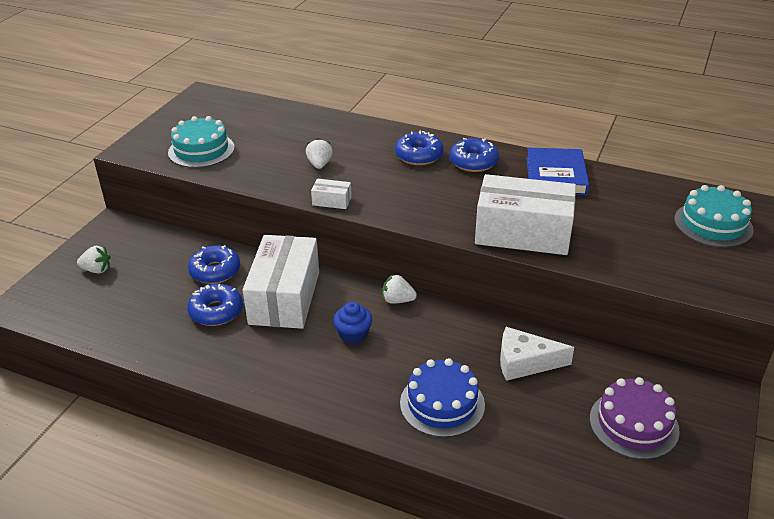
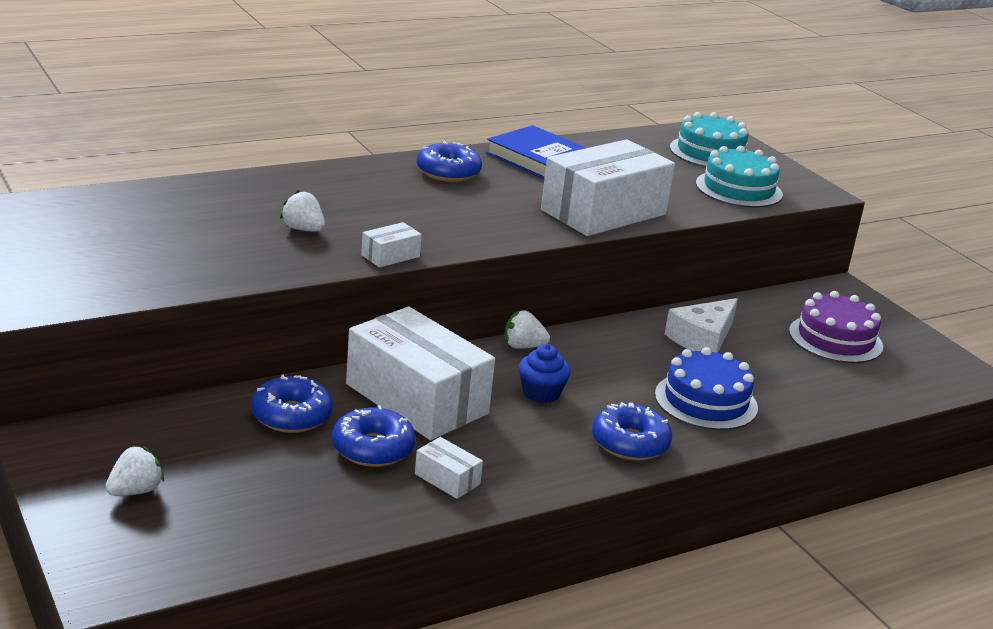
camera: 55 degrees left, 10 degrees down
turquoise cake [168,116,235,168] -> turquoise cake moved to [696,146,783,208]
white strawberry [382,274,417,304] -> white strawberry turned 45 degrees clockwise [505,310,550,349]
blue donut [395,131,444,165] -> blue donut moved to [592,402,672,461]
none -> white box [415,437,483,499]

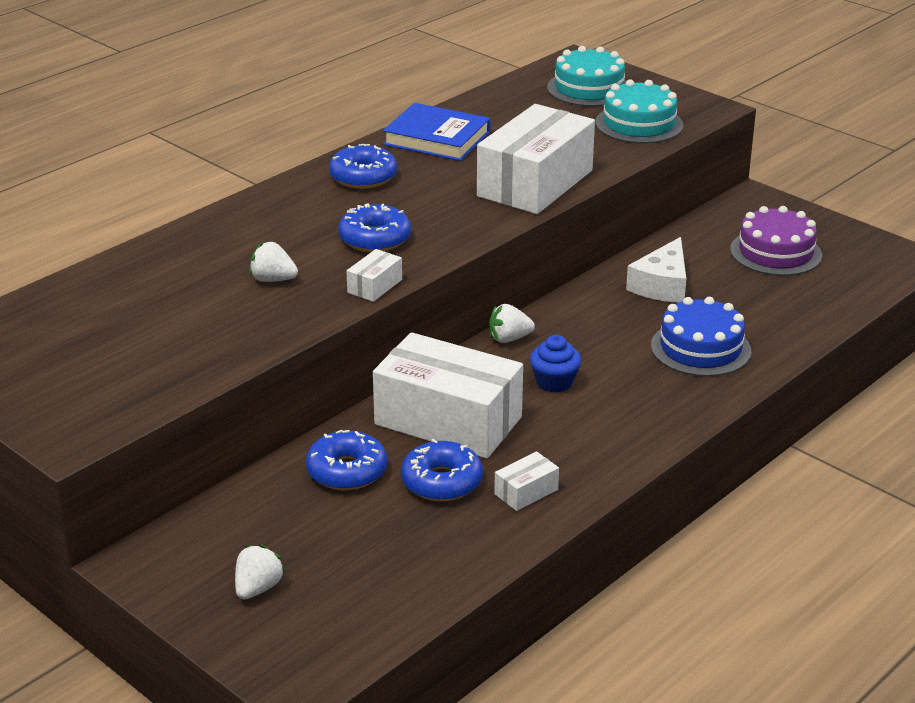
camera: 15 degrees left, 5 degrees up
white box [415,437,483,499] -> white box turned 60 degrees counterclockwise [494,451,559,511]
blue donut [592,402,672,461] -> blue donut moved to [338,204,411,252]

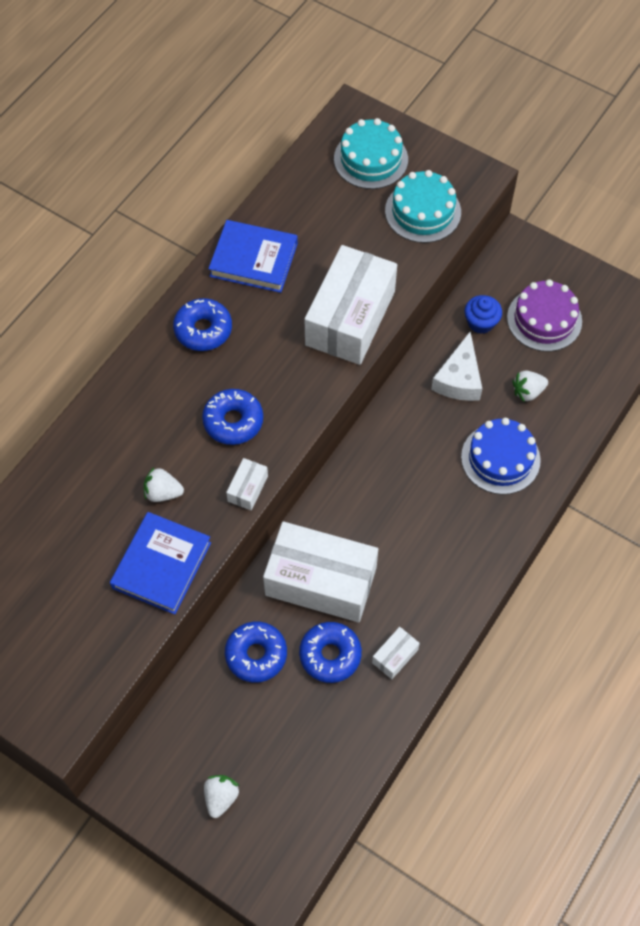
camera: 10 degrees left, 30 degrees up
white strawberry [489,304,535,343] -> white strawberry moved to [512,370,548,402]
blue cupcake [530,335,581,393] -> blue cupcake moved to [465,295,502,334]
none -> blue book [110,512,211,615]

